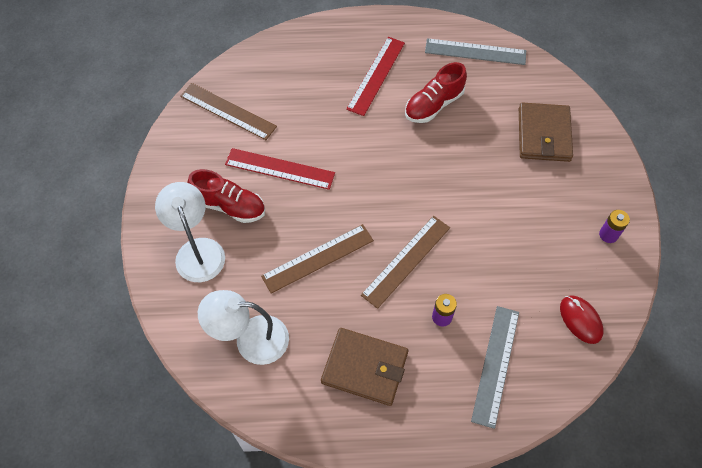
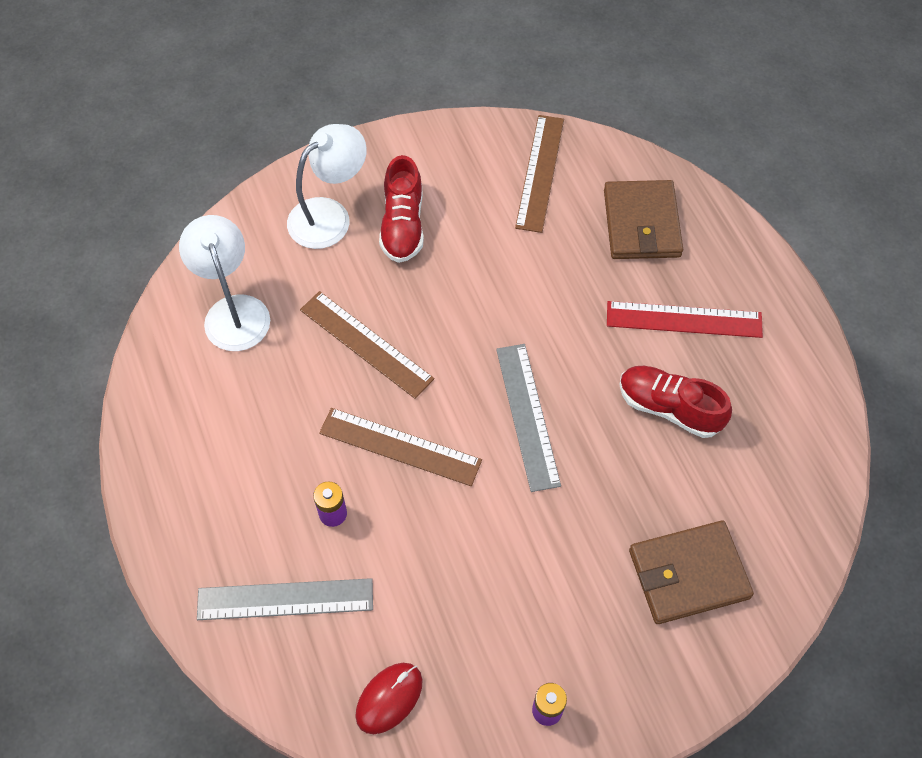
camera: 70 degrees right, 0 degrees up
red ruler [225,148,335,190] -> none
brown wallet [321,328,408,406] -> brown wallet moved to [604,180,683,259]
grey ruler [425,38,526,65] -> grey ruler moved to [496,344,561,492]

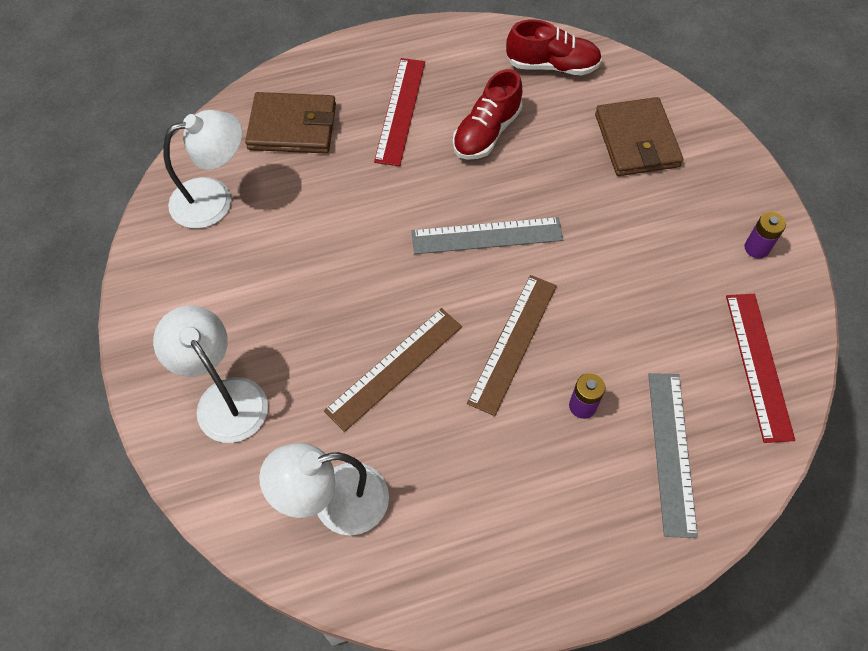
camera: 85 degrees left, 0 degrees up
red mouse [355,663,422,734] -> red ruler [726,294,795,443]
red shoe [379,155,424,263] -> red shoe moved to [506,19,602,75]
brown ruler [515,115,564,233] -> white lamp [163,110,242,228]

